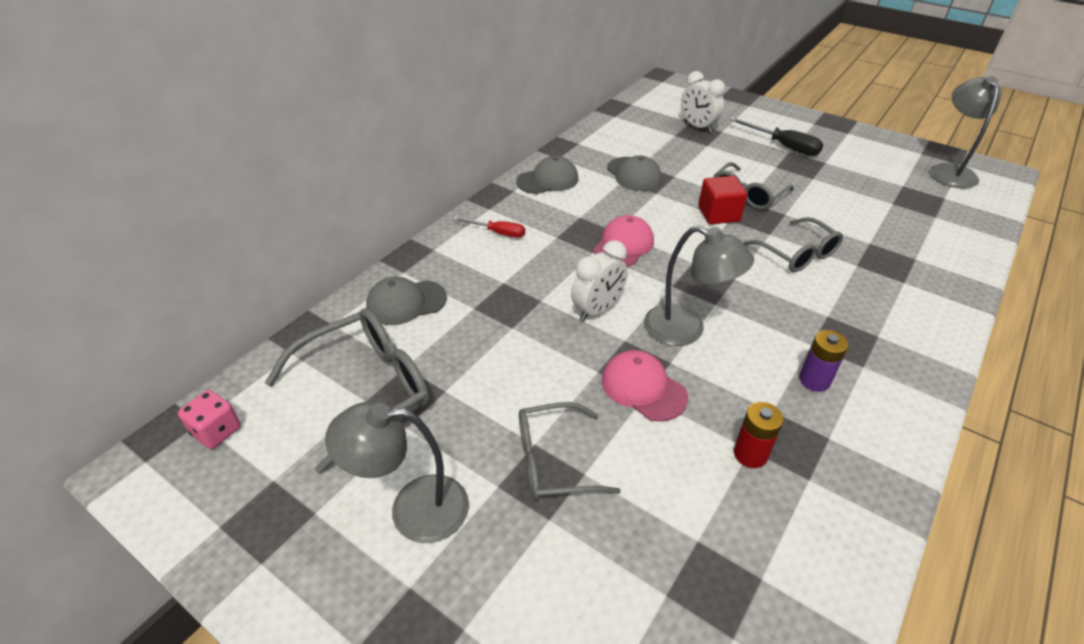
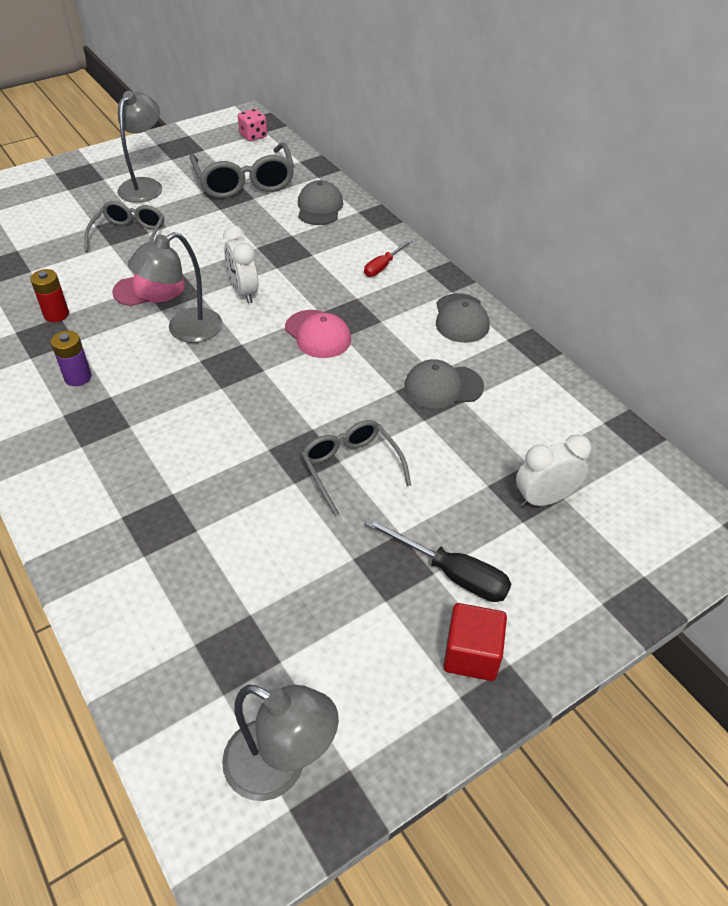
camera: 110 degrees right, 5 degrees up
red cube [698,176,747,224] -> red cube moved to [443,603,507,681]
black screwdriver [730,117,823,156] -> black screwdriver turned 120 degrees counterclockwise [365,518,512,602]
grey glasses [744,217,843,272] -> none

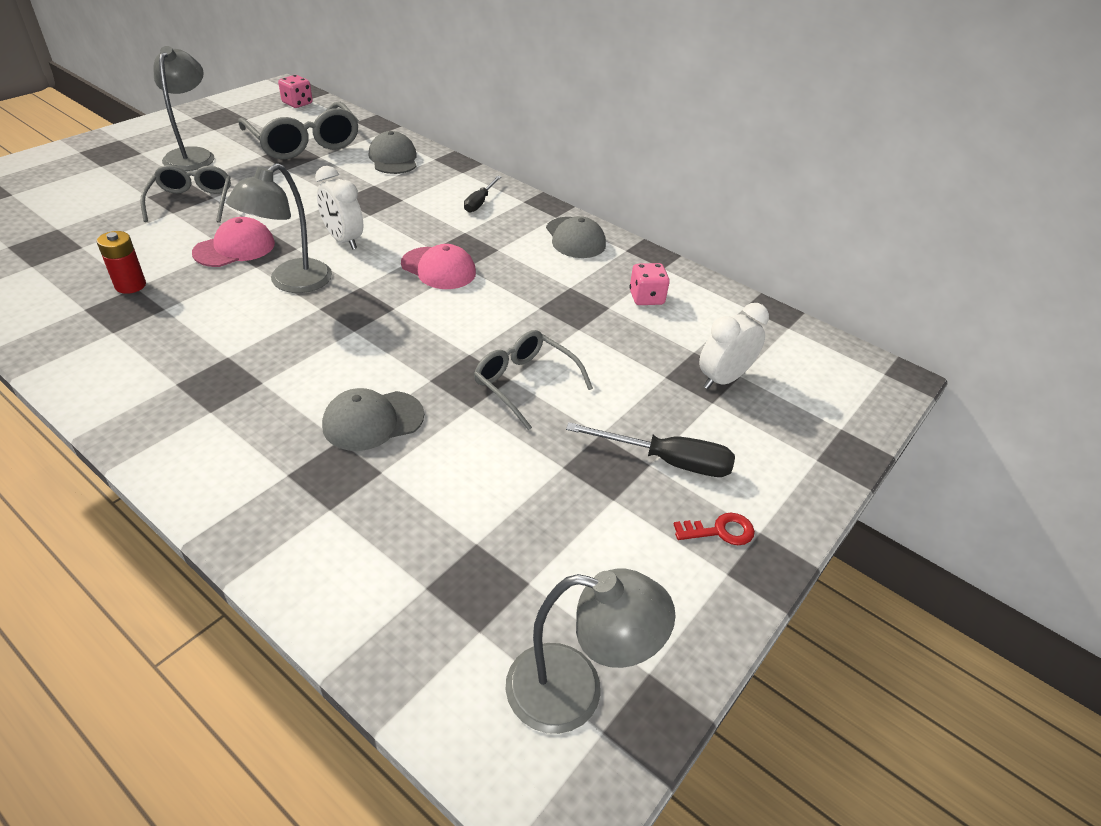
camera: 20 degrees left, 5 degrees down
purple battery [51,331,91,386] -> none
red screwdriver [364,239,412,277] -> black screwdriver [464,176,501,213]
grey cap [404,359,484,409] -> grey cap moved to [322,388,424,451]
red cube [443,603,507,681] -> red key [673,513,755,545]
none -> pink dice [629,263,670,305]

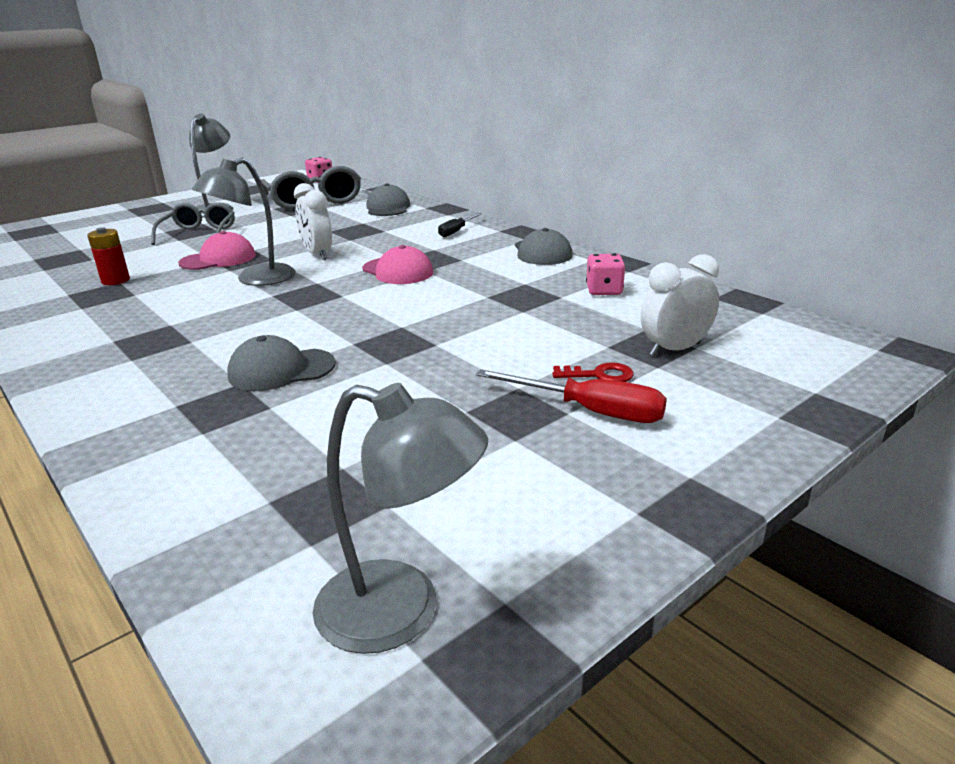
camera: 15 degrees right, 15 degrees down
grey glasses [474,330,593,430] -> none
black screwdriver [566,422,735,477] -> red screwdriver [476,369,667,423]
red key [673,513,755,545] -> red key moved to [552,362,634,382]

